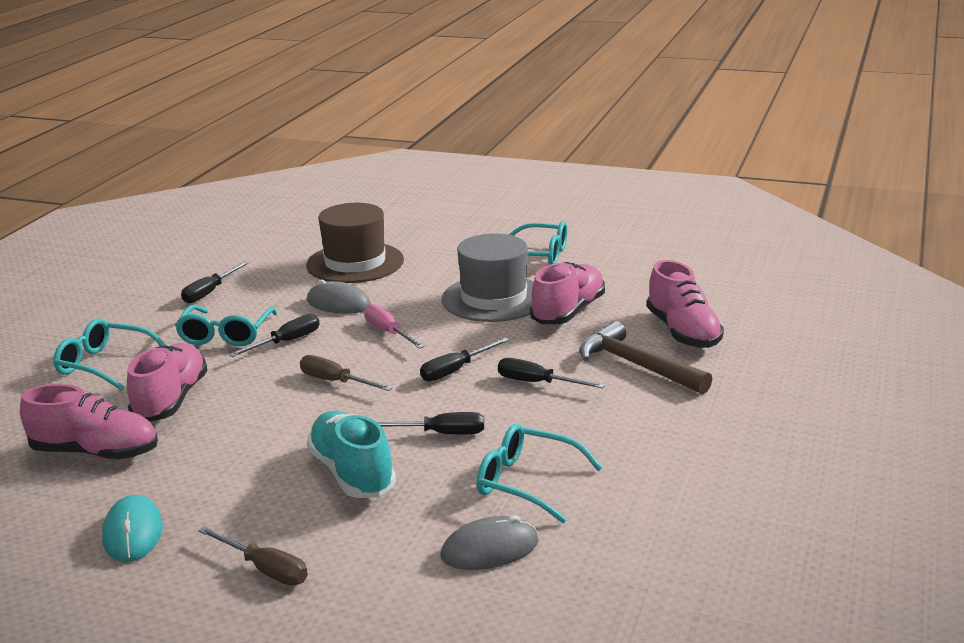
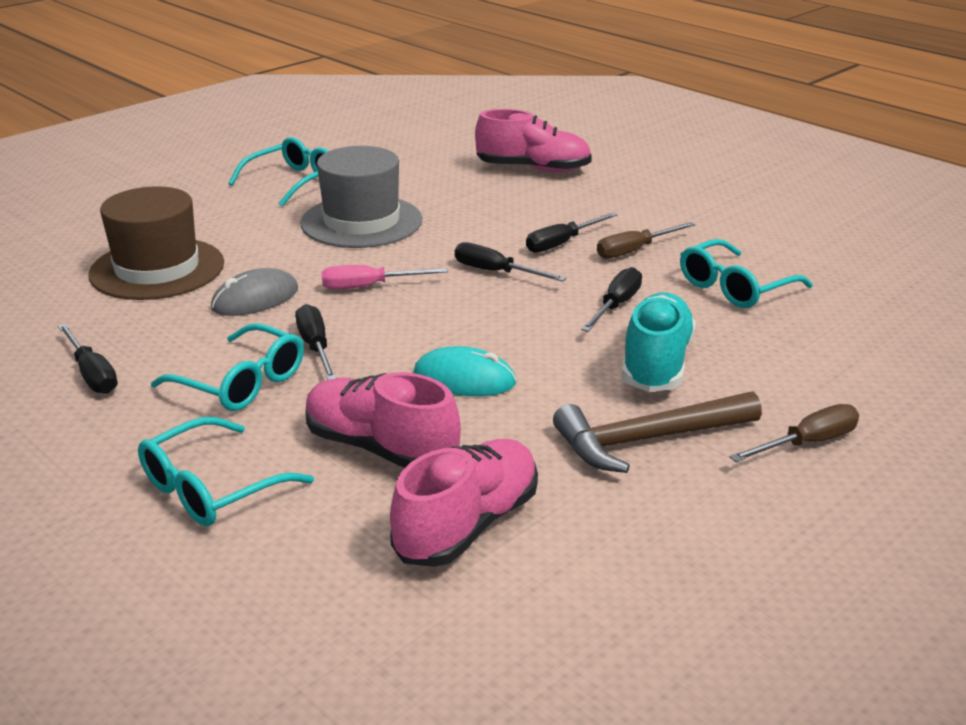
camera: 65 degrees left, 5 degrees up
turquoise mouse [102,495,163,562] -> turquoise mouse moved to [414,346,517,396]
brown screwdriver [300,355,393,391] -> brown screwdriver moved to [597,222,695,259]
turquoise shoe [307,411,396,498] -> turquoise shoe turned 105 degrees clockwise [622,292,696,392]
black screwdriver [420,338,509,381] -> black screwdriver turned 135 degrees clockwise [455,242,566,282]
grey mouse [440,515,539,570] -> none
pink shoe [530,262,605,324] -> none
brown hammer [579,321,712,394] -> brown hammer moved to [553,391,762,473]

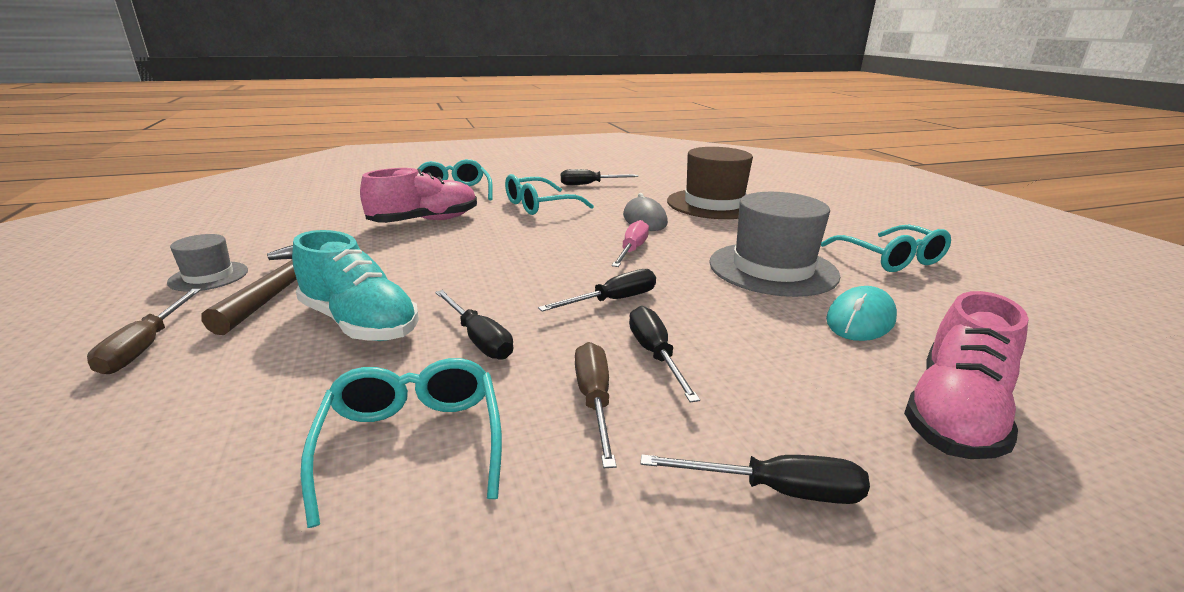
camera: 115 degrees right, 5 degrees down
black screwdriver [295,304,336,380] -> black screwdriver moved to [641,454,870,504]
pink shoe [390,439,538,567] -> none
turquoise mouse [414,346,517,396] -> turquoise mouse moved to [826,286,897,341]
none -> grey hat [167,234,248,292]

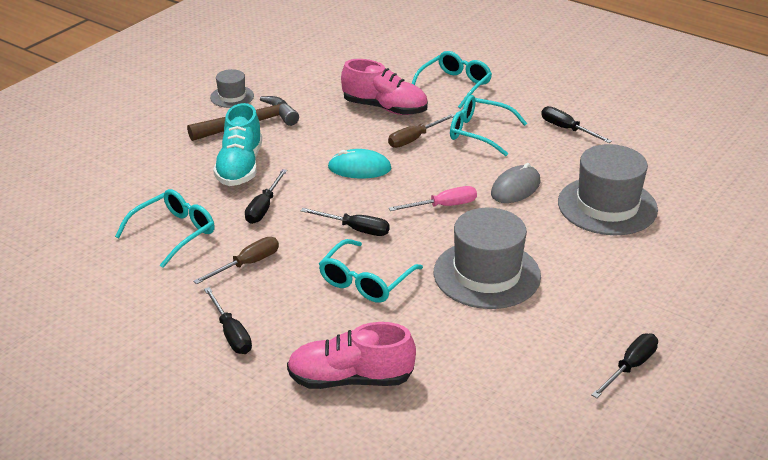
camera: 55 degrees right, 10 degrees up
brown screwdriver [87,289,201,374] -> brown screwdriver moved to [388,114,455,148]
black screwdriver [629,306,700,402] -> black screwdriver moved to [592,333,658,398]
brown hat [667,147,753,219] -> grey hat [558,144,658,235]
turquoise glasses [821,225,951,272] -> turquoise glasses moved to [319,239,423,303]
turquoise mouse [826,286,897,341] -> turquoise mouse moved to [328,149,391,178]

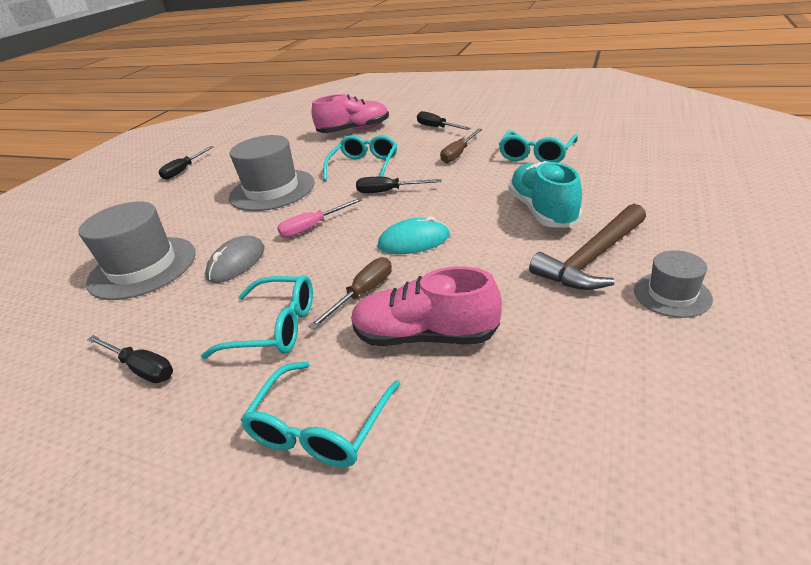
camera: 170 degrees right, 0 degrees up
black screwdriver [245,169,287,224] -> none

